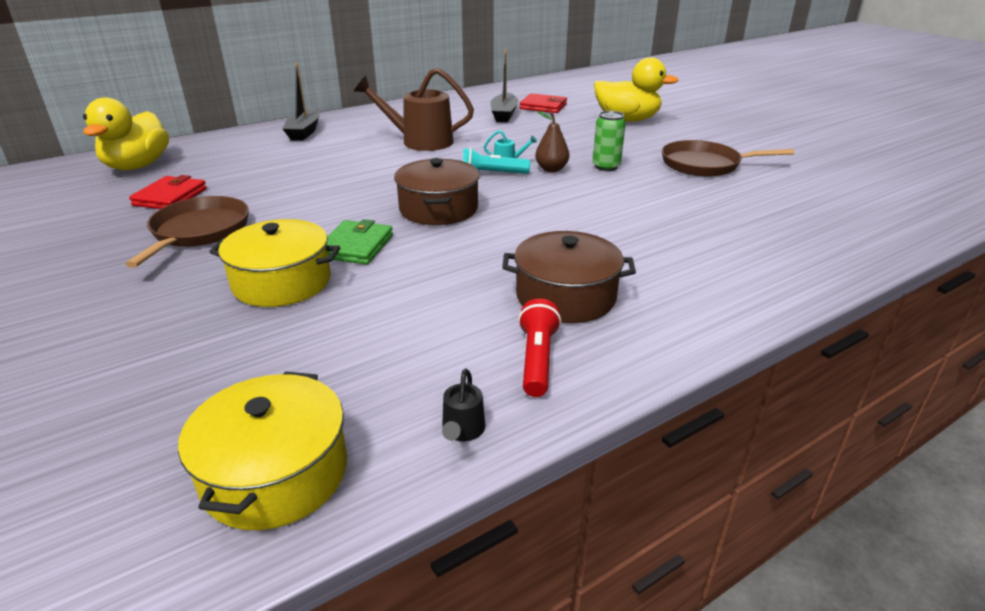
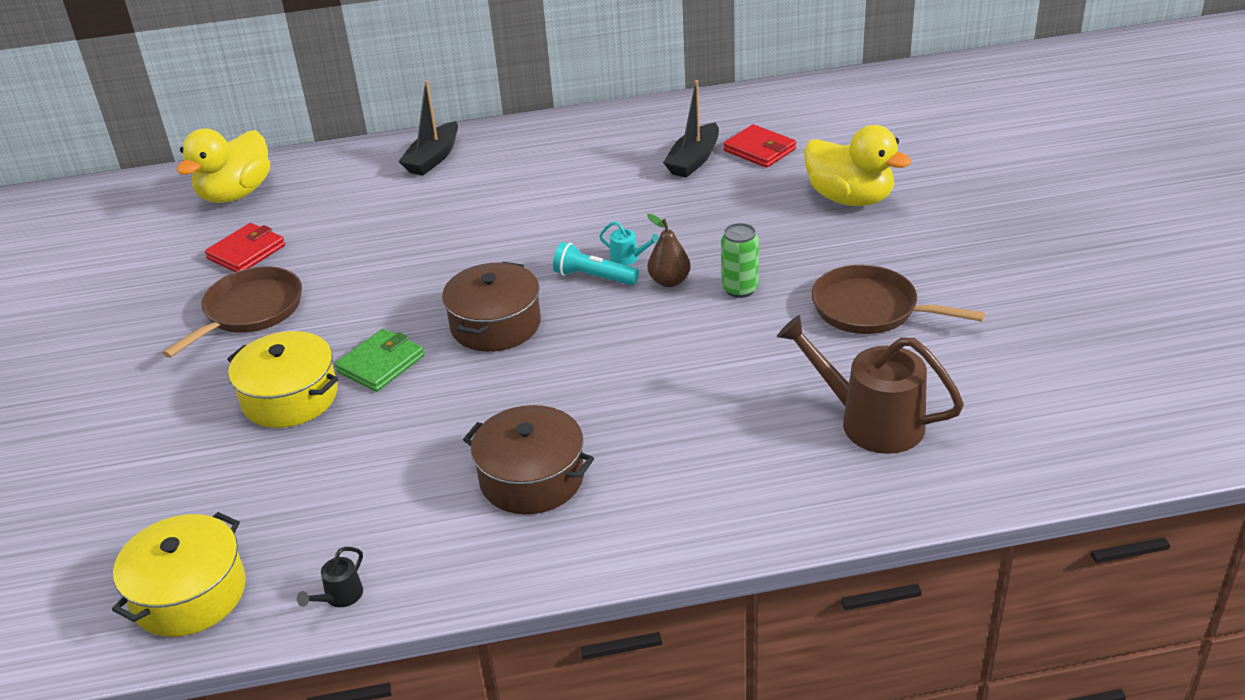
camera: 25 degrees right, 5 degrees up
brown watering can [354,68,474,151] -> brown watering can moved to [777,315,964,454]
red flashlight [518,299,561,397] -> none

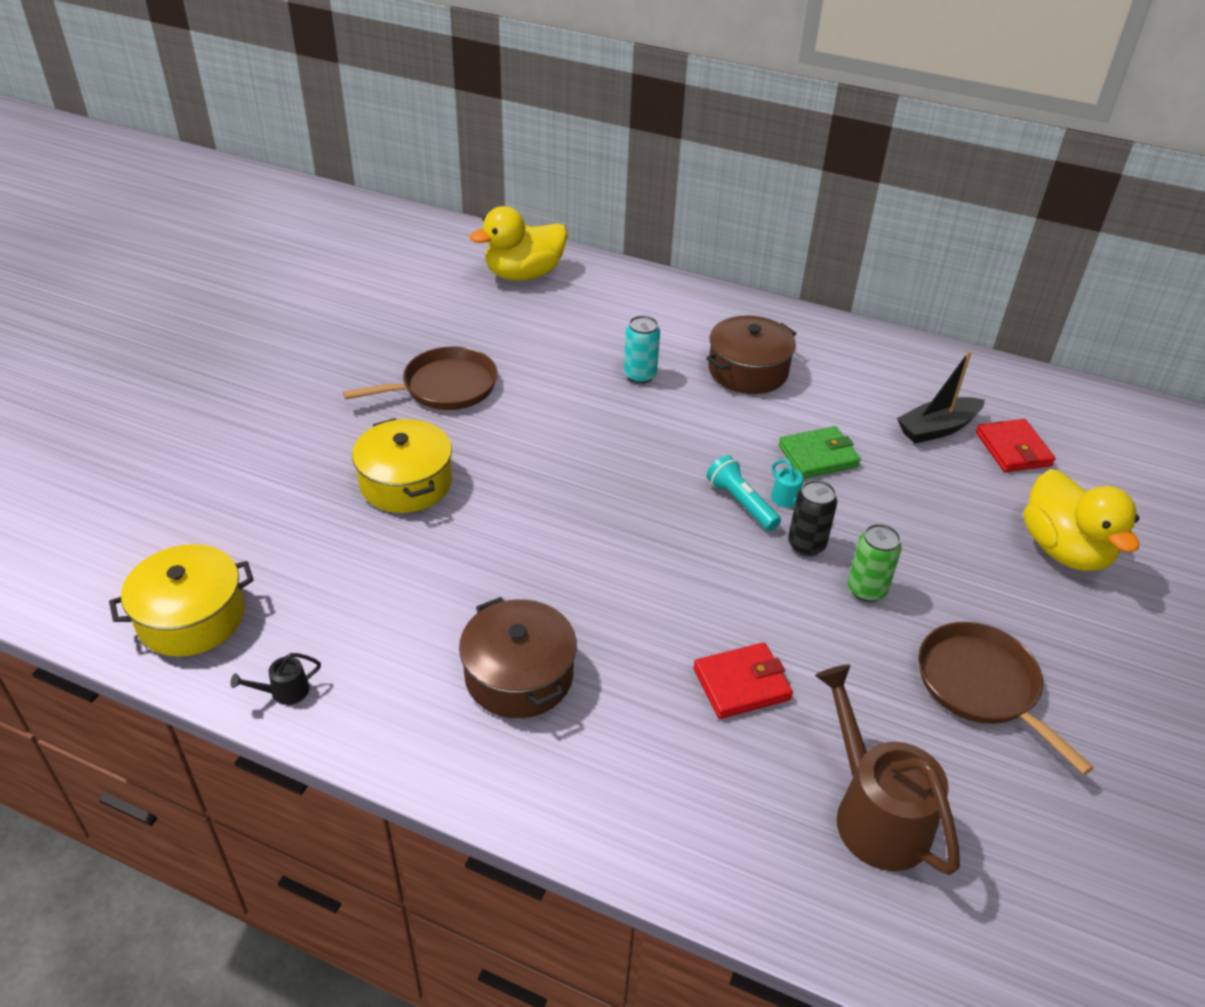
camera: 30 degrees right, 5 degrees up
red wallet [205,223,285,272] -> red wallet moved to [693,642,793,719]
green wallet [335,329,424,392] -> green wallet moved to [779,426,861,479]
black boat [398,80,458,176] -> none
brown pot [442,262,541,352] -> brown pot moved to [706,315,796,394]
brown pear [647,214,691,287] -> black can [788,480,837,556]
none -> turquoise can [624,315,660,384]

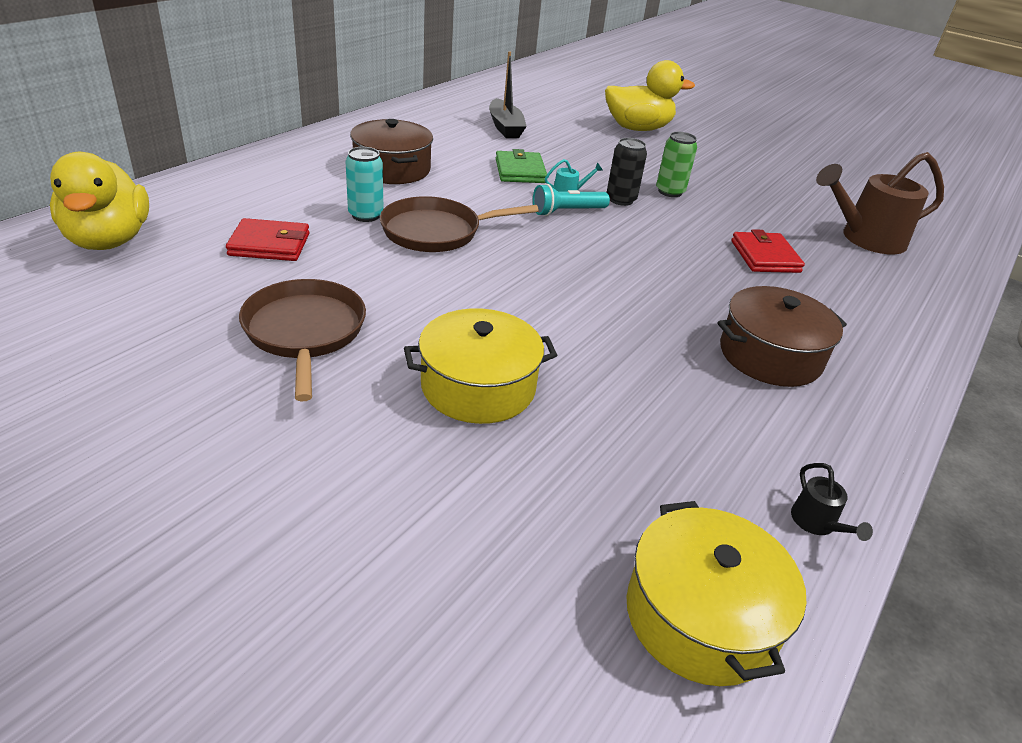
camera: 80 degrees left, 5 degrees down
brown pan [918,622,1094,775] -> brown pan moved to [380,196,539,252]
red wallet [976,419,1056,472] -> red wallet moved to [226,218,310,261]

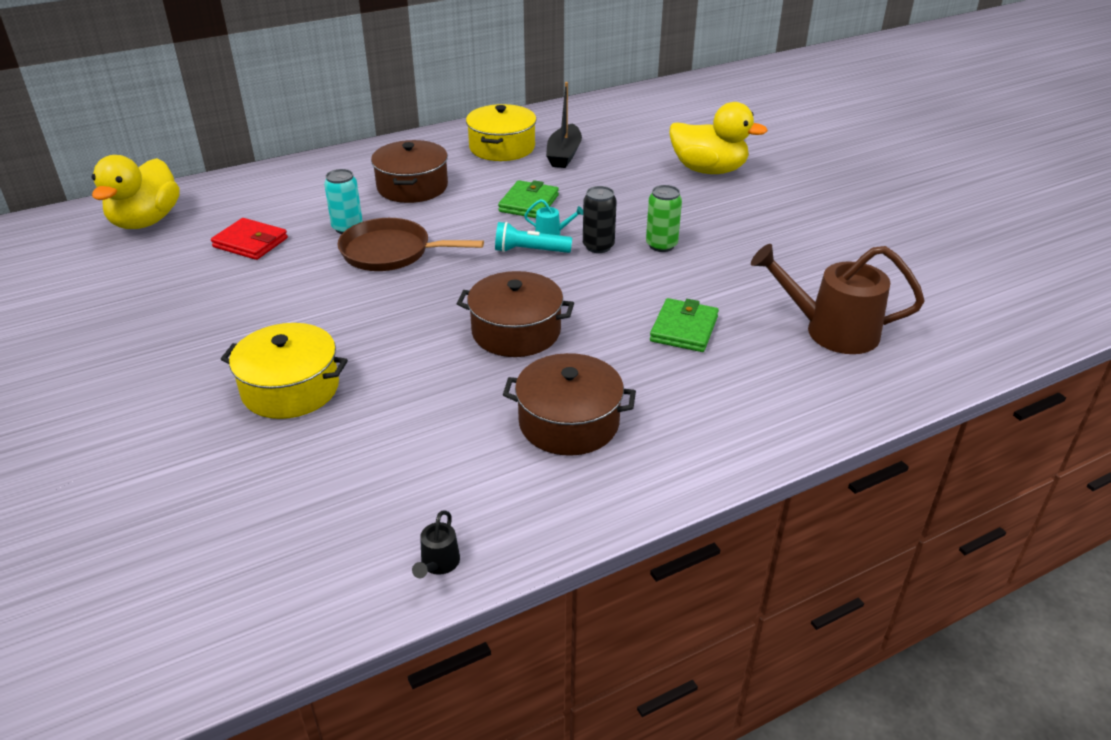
camera: 30 degrees right, 0 degrees up
brown pan [239,279,366,401] -> none
yellow pot [626,501,806,686] -> yellow pot moved to [466,104,536,161]
red wallet [731,229,805,273] -> green wallet [650,298,719,352]
none -> brown pot [457,271,574,357]

